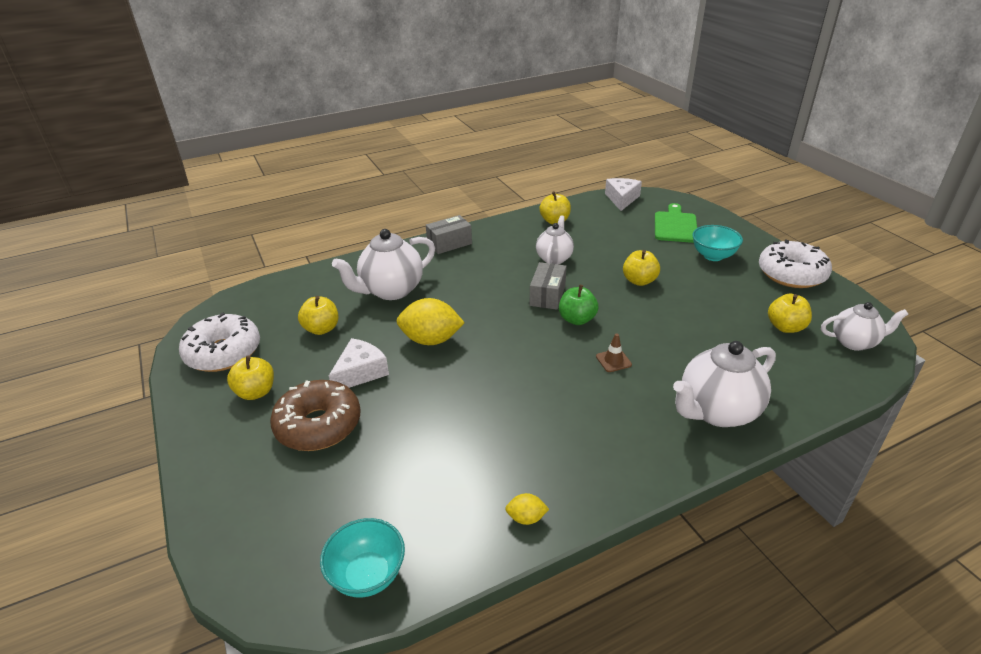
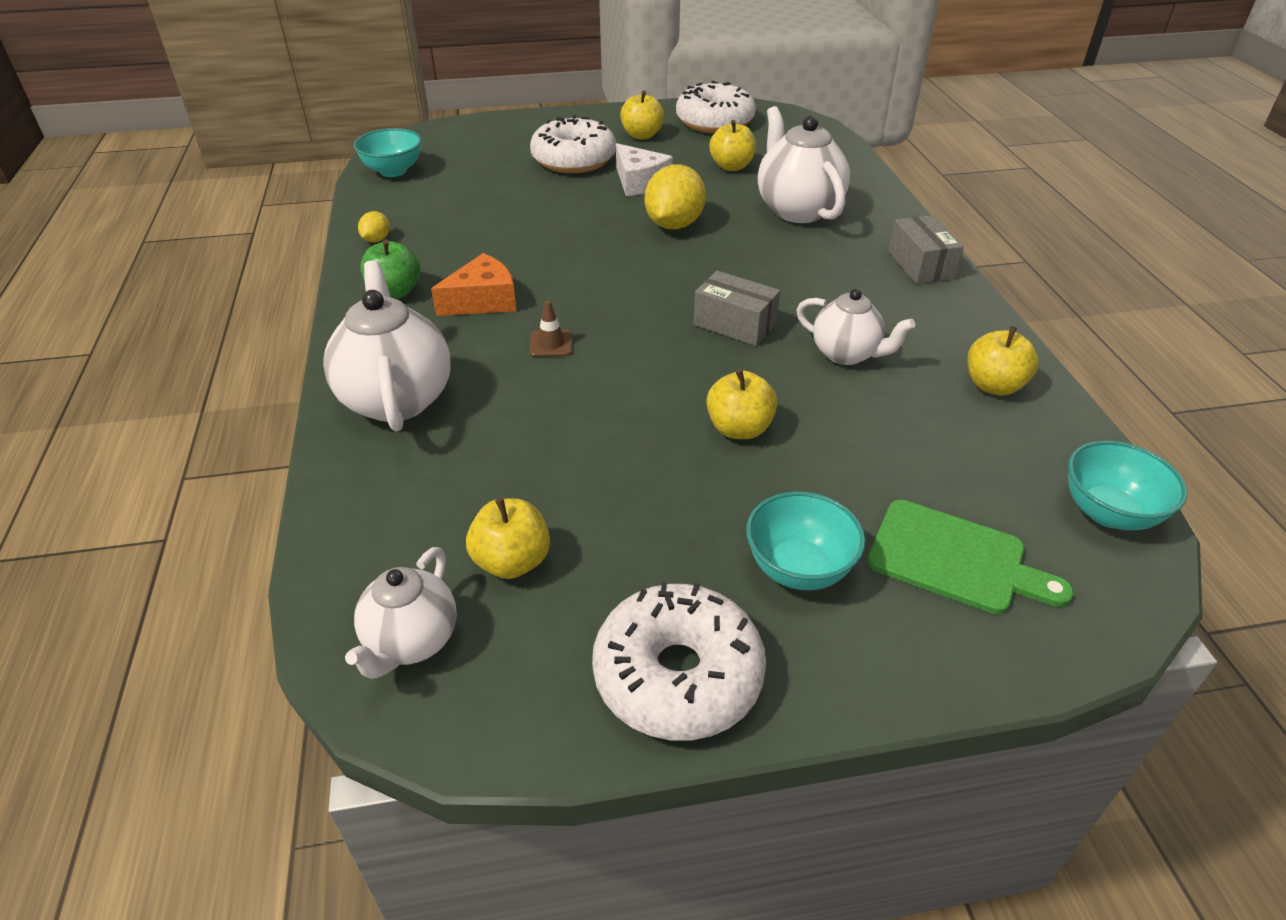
camera: 105 degrees right, 5 degrees up
brown donut [270,380,361,451] -> white donut [530,115,616,173]
green apple [559,285,598,325] -> green apple moved to [361,239,420,299]
white cheese [605,178,642,211] -> turquoise bowl [1068,441,1187,530]
none -> orange cheese [431,253,516,316]

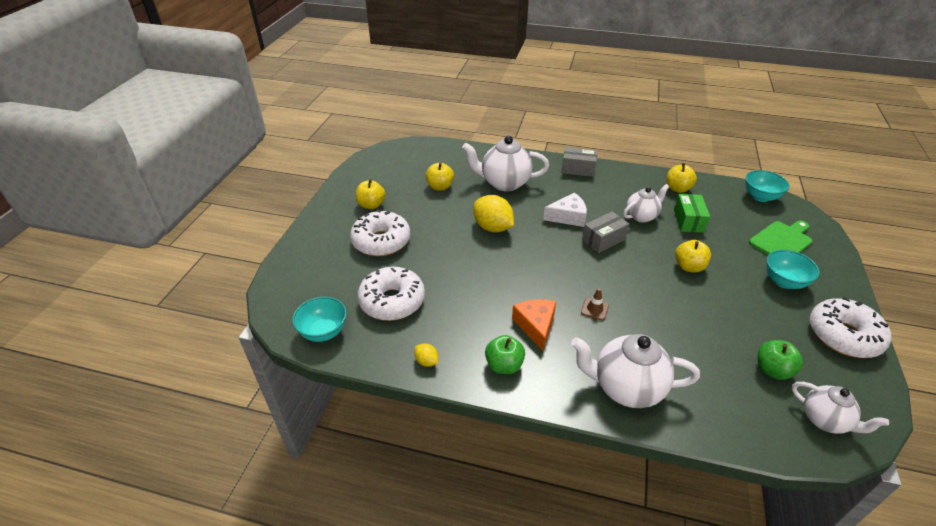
camera: 65 degrees left, 0 degrees up
yellow apple [466,498,550,579] -> green apple [758,340,803,380]
white cheese [616,143,673,196] -> white cheese moved to [543,193,587,227]
white donut [676,81,756,133] -> white donut moved to [358,267,425,321]
none -> green box [674,194,710,233]

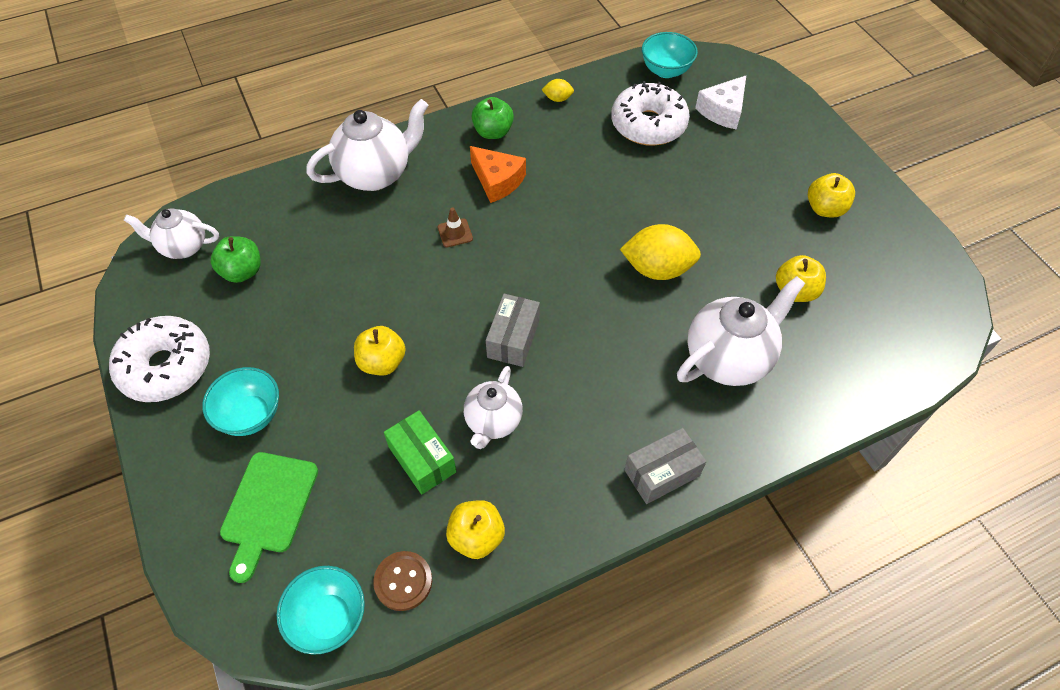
camera: 140 degrees right, 15 degrees up
white donut [350,210,410,256] -> none
white cheese [543,193,587,227] -> white cheese moved to [695,76,746,130]
none -> brown button [373,551,432,611]

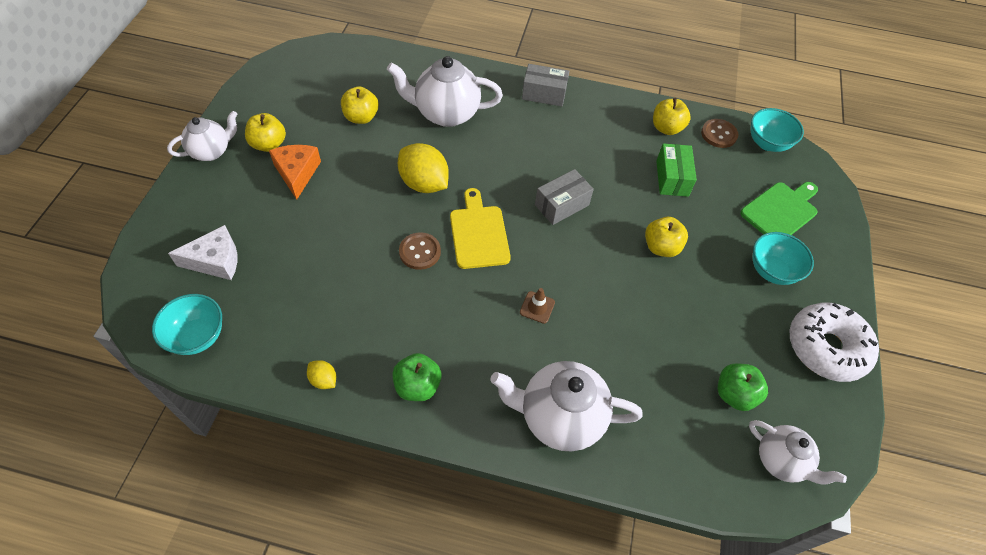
camera: 145 degrees left, 0 degrees up
white teapot [464,366,523,449] -> white teapot moved to [167,111,237,161]
orange cheese [470,146,526,203] -> orange cheese moved to [269,145,321,200]
white donut [611,81,690,146] -> none
none -> brown button [399,232,441,270]
none -> yellow cutting board [450,188,511,269]

